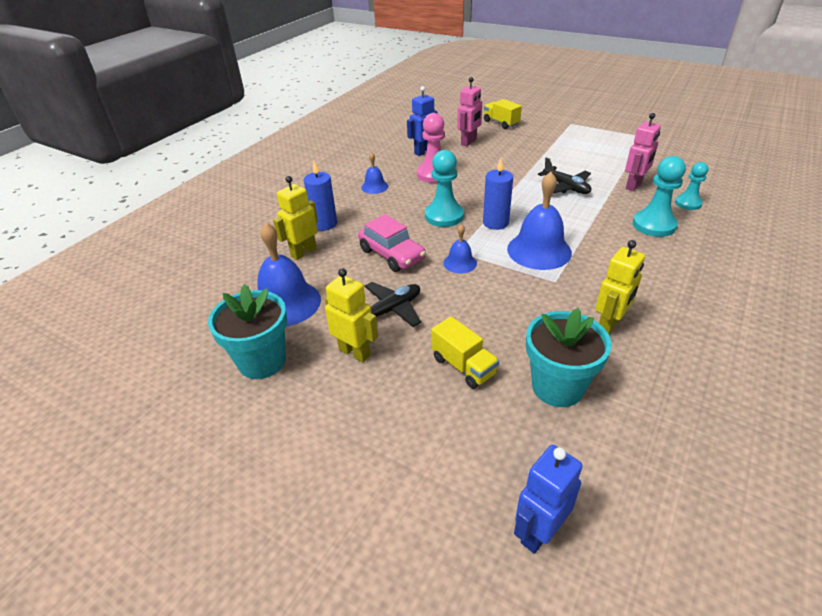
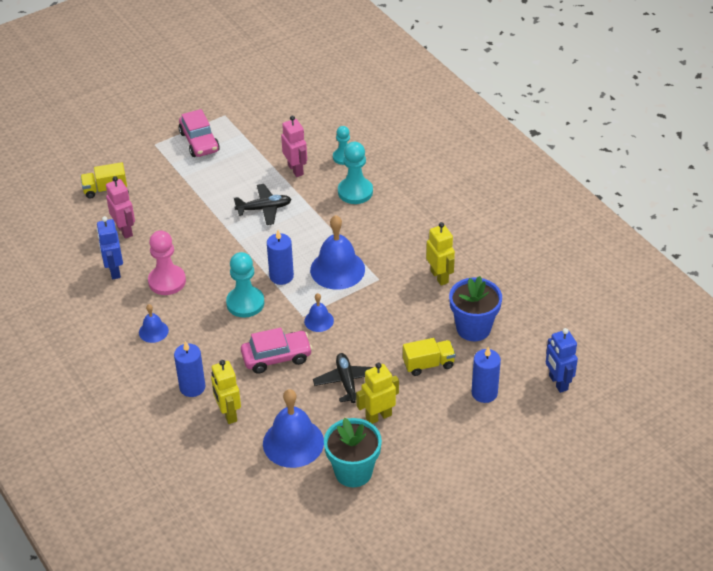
camera: 65 degrees left, 5 degrees up
turquoise flower pot [526,308,611,407] -> blue flower pot [449,276,502,341]
none -> pink car [179,109,220,157]
none -> blue candle [472,347,501,403]

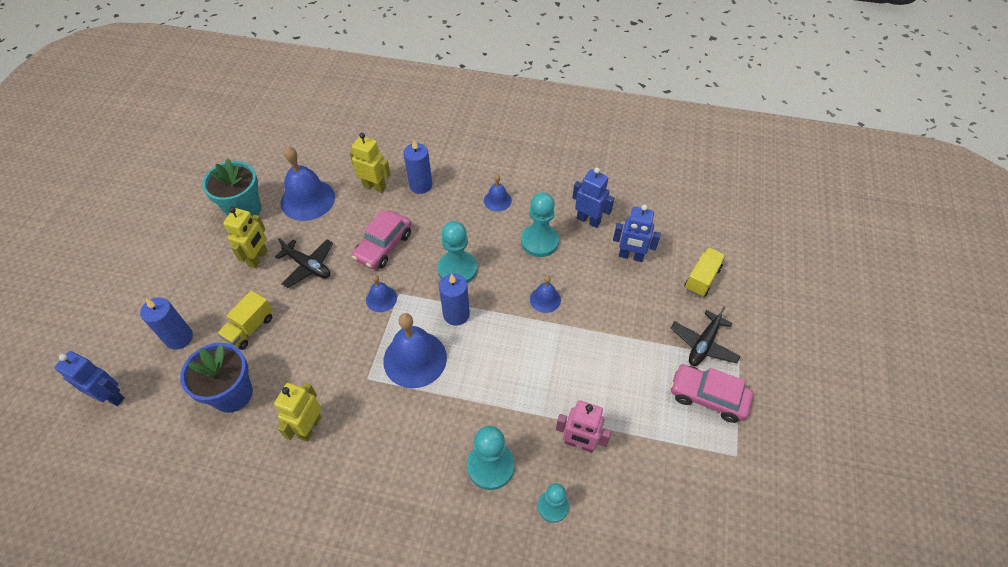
camera: 135 degrees right, 10 degrees up
pink robot [106,176,135,239] -> blue robot [613,204,661,262]
pink pawn [148,230,186,295] -> turquoise pawn [521,192,559,257]
black plane [234,184,292,225] -> black plane moved to [671,307,740,366]
yellow robot [426,222,455,286] -> yellow robot turned 90 degrees clockwise [274,383,322,442]
none -> blue bell [530,275,561,313]

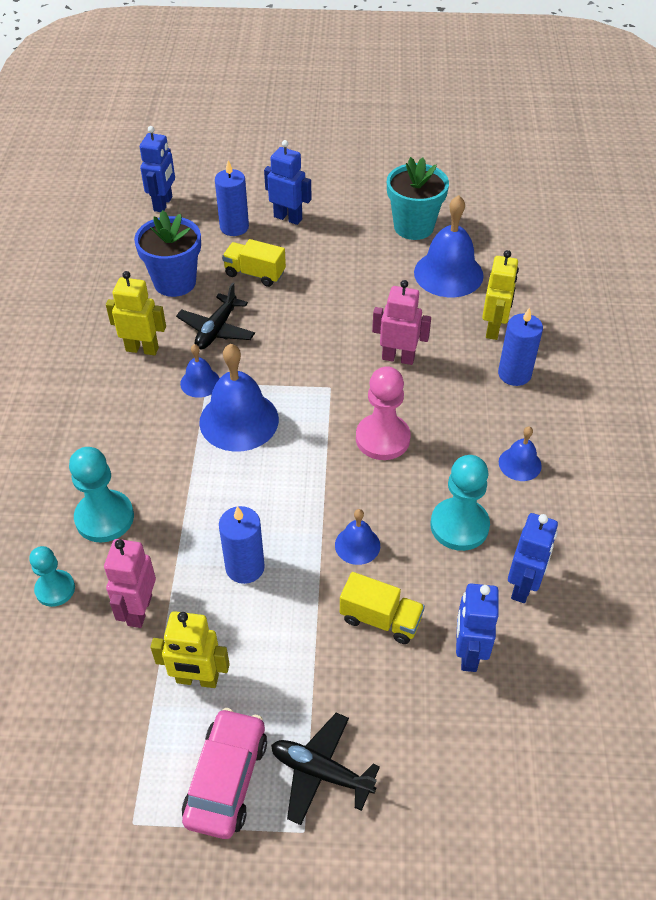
camera: 80 degrees right, 5 degrees down
yellow robot [223,207,268,268] -> yellow robot moved to [151,611,230,688]
black plane [275,238,333,288] -> black plane moved to [176,282,255,350]
pink car [352,210,411,269] -> pink robot [372,280,431,365]
blue bell [366,275,397,312] -> blue bell moved to [180,344,220,398]
turquoise pawn [438,221,477,284] -> pink pawn [356,366,411,460]
blue candle [439,273,470,326] -> blue candle moved to [219,506,265,584]
yellow truck [684,247,726,297] -> yellow truck moved to [340,572,425,644]
none -> blue robot [264,140,312,225]

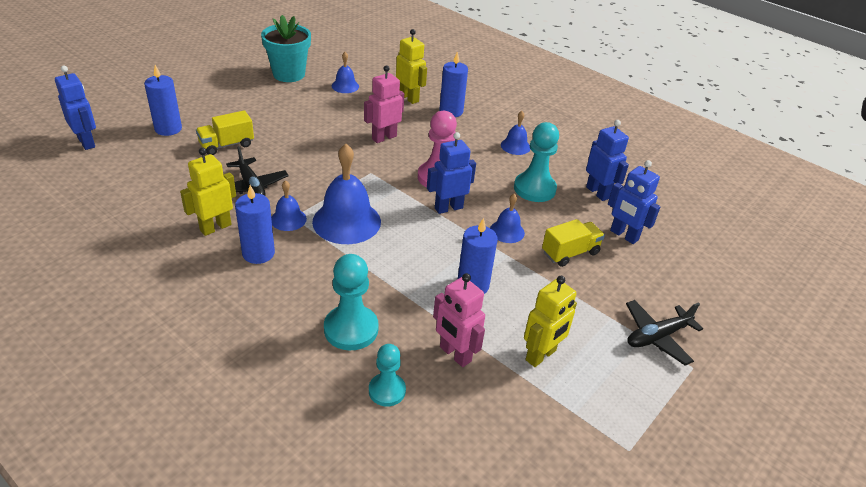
camera: 55 degrees left, 10 degrees down
blue flower pot [134,210,201,297] -> none
pink car [182,708,267,839] -> none
blue robot [264,140,312,225] -> blue robot moved to [427,132,476,214]
blue bell [414,195,484,297] -> blue bell [332,52,359,93], size x0.52
none -> blue candle [235,185,275,264]

